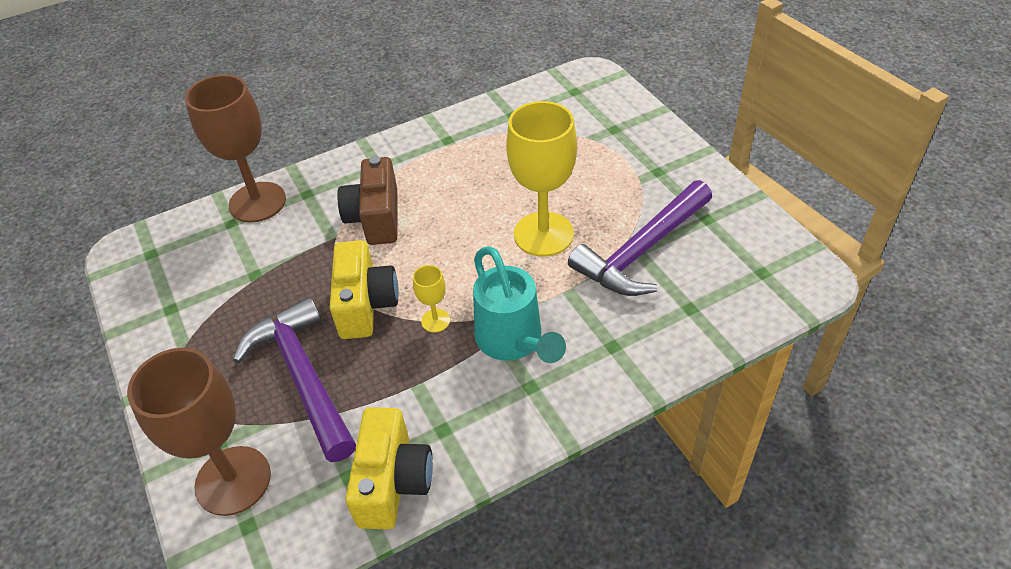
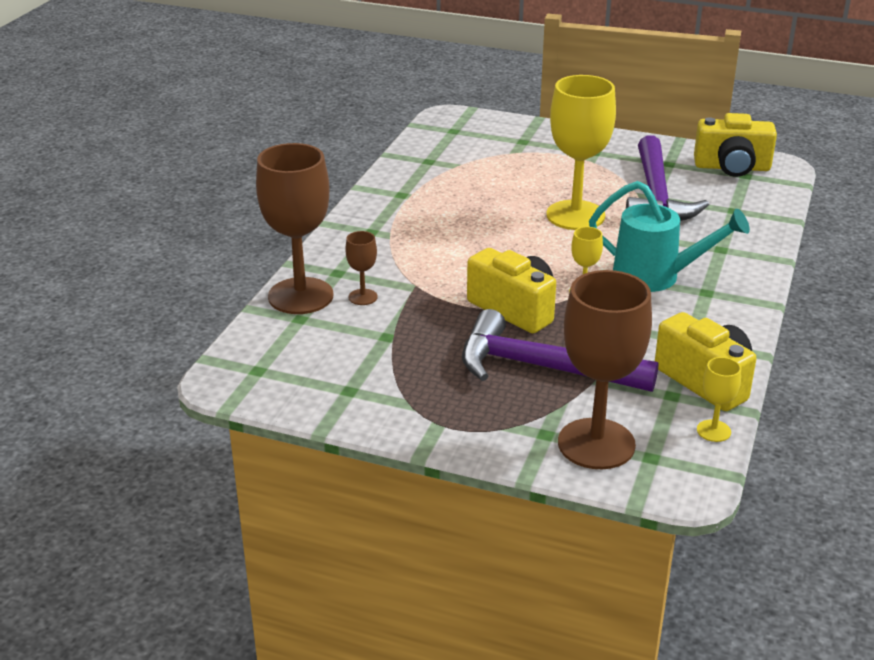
camera: 45 degrees left, 15 degrees down
brown camera [337,156,398,245] -> none
none -> brown goblet [345,231,378,305]
none -> yellow camera [694,113,777,177]
none -> yellow goblet [697,357,741,442]

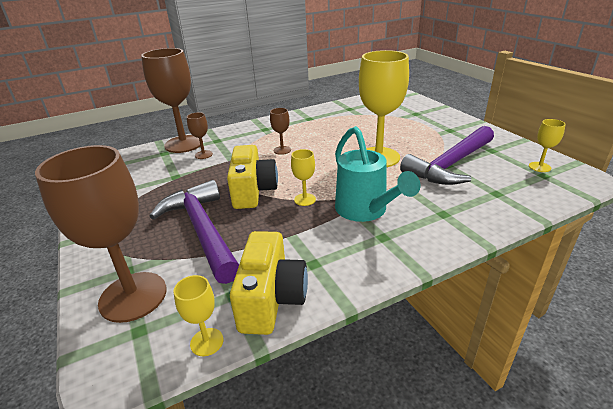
camera: 45 degrees right, 0 degrees up
yellow camera [694,113,777,177] -> yellow goblet [529,119,566,172]
none -> brown goblet [270,108,291,155]

